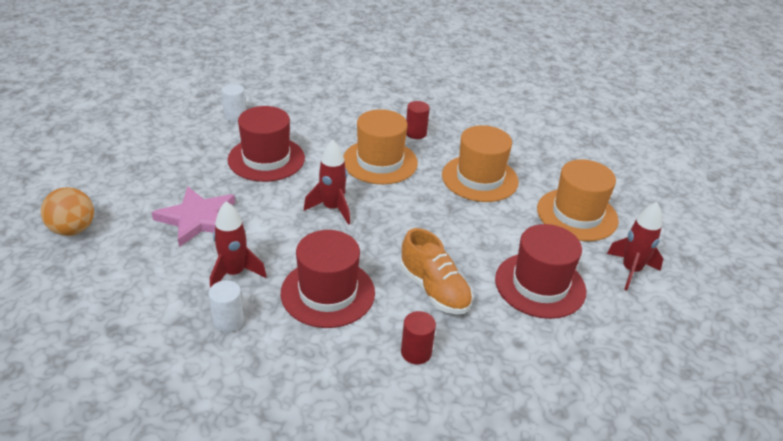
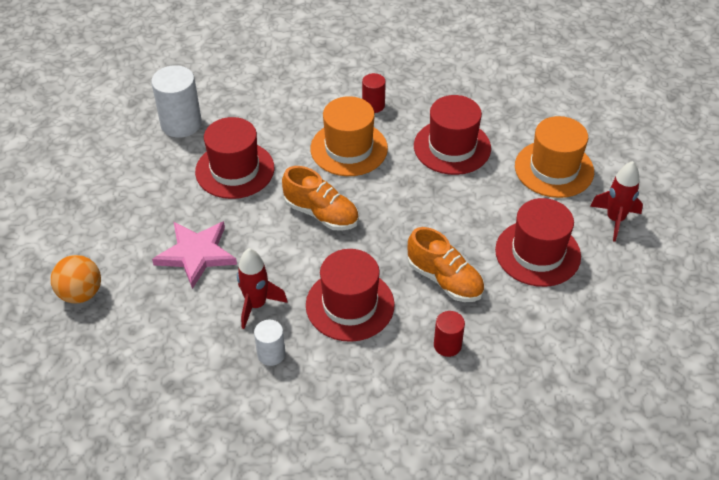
camera: 10 degrees left, 10 degrees up
white cylinder [221,84,246,122] -> white cylinder [151,65,202,138], size x1.77
red rocket [304,140,350,225] -> orange shoe [282,166,359,231]
orange hat [442,125,519,202] -> red hat [414,95,491,175]

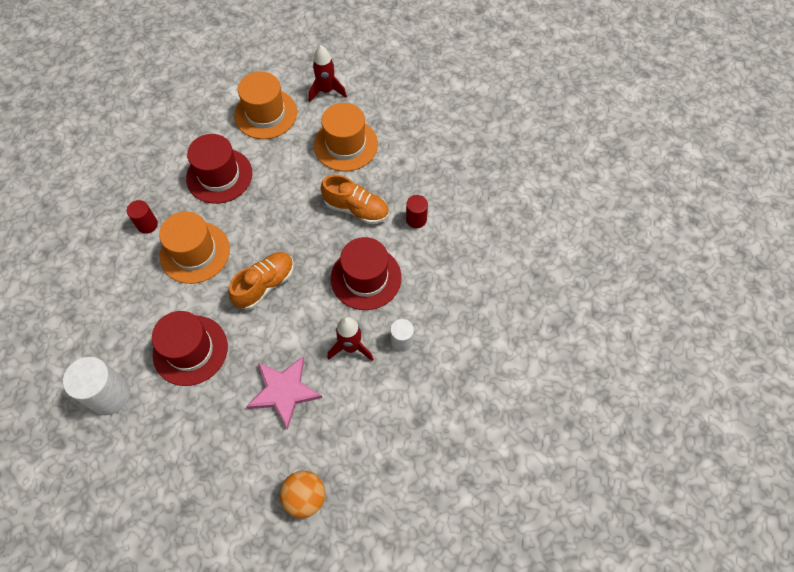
camera: 80 degrees left, 15 degrees up
orange shoe [408,227,484,302] -> orange shoe turned 60 degrees clockwise [321,175,389,224]
red hat [495,198,581,287] -> orange hat [314,103,378,171]

